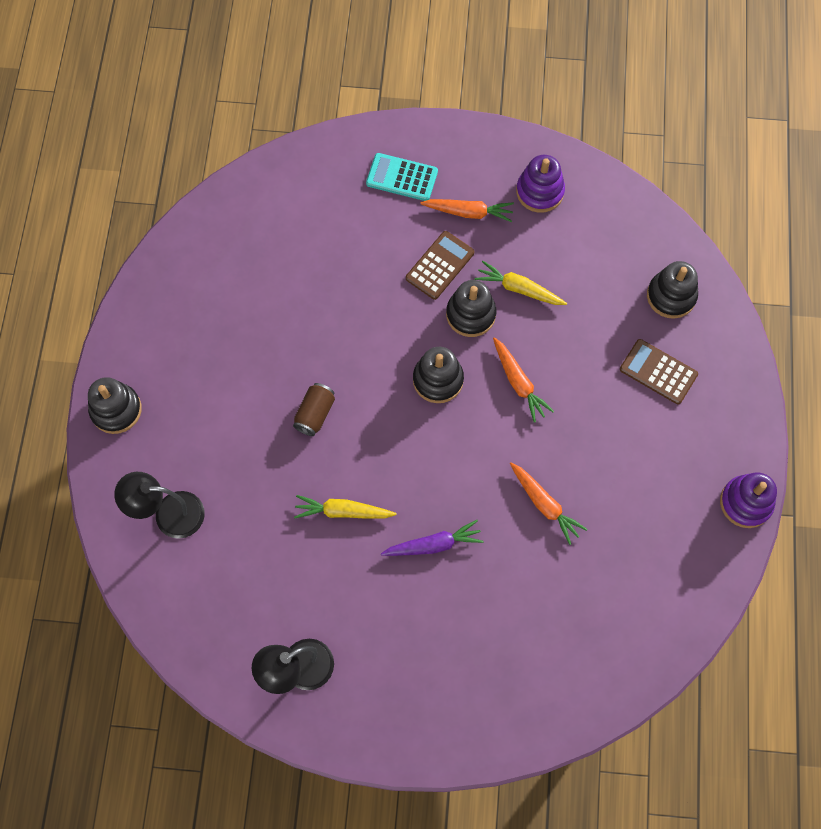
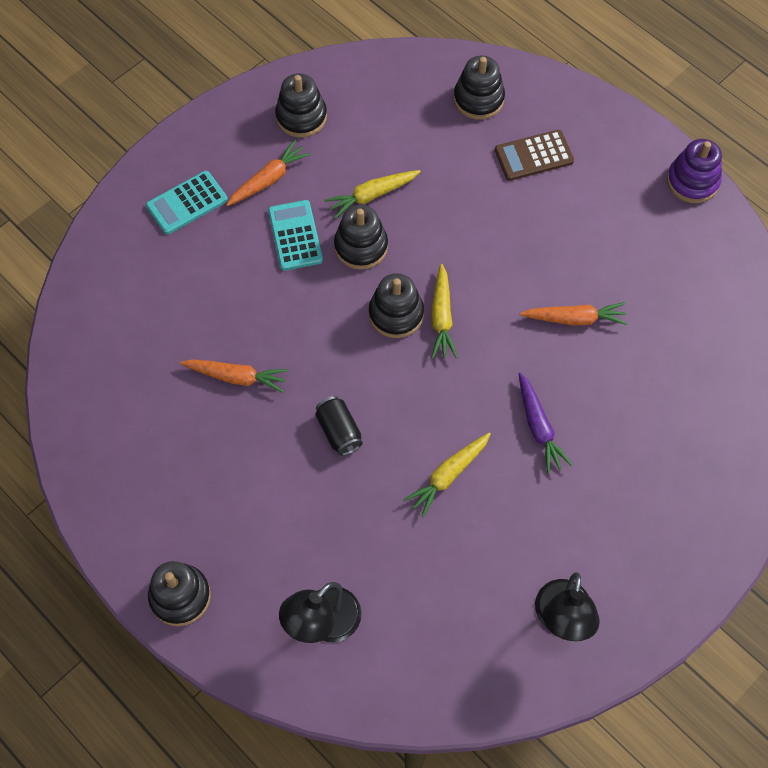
camera: 50 degrees left, 5 degrees down
brown can [293,383,335,436] -> black can [315,396,363,456]
purple carrot [381,520,484,556] -> purple carrot turned 135 degrees clockwise [519,372,572,474]
brown calculator [406,231,474,300] -> turquoise calculator [268,200,323,271]
orange carrot [493,337,554,423] -> orange carrot moved to [180,359,288,393]
purple stacking toy [516,155,565,213] -> black stacking toy [275,73,327,138]
none -> yellow carrot [431,264,458,359]

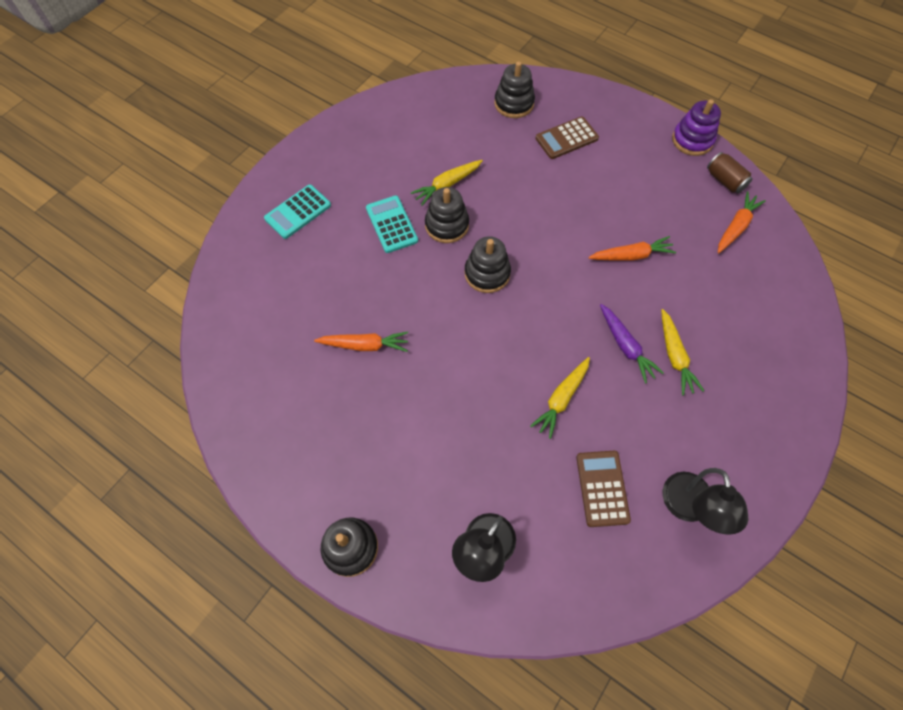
camera: 10 degrees left, 0 degrees up
orange carrot [226,140,311,206] -> orange carrot moved to [718,191,766,253]
black stacking toy [275,73,327,138] -> none
black can [315,396,363,456] -> none
yellow carrot [431,264,458,359] -> yellow carrot moved to [661,309,704,396]
none -> brown calculator [576,451,631,527]
none -> brown can [707,152,753,193]

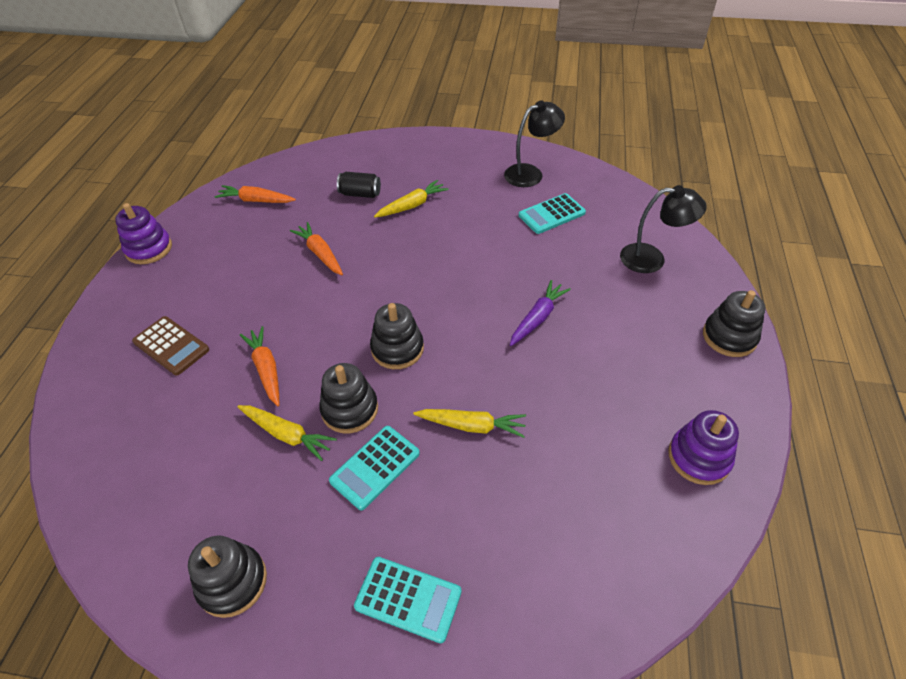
camera: 115 degrees left, 15 degrees down
orange carrot [314,332,408,352] -> orange carrot moved to [240,326,279,406]
black stacking toy [494,61,535,118] -> black stacking toy moved to [188,536,267,618]
yellow carrot [530,357,590,439] -> yellow carrot moved to [413,409,526,438]
brown calculator [576,451,631,527] -> turquoise calculator [519,193,586,234]
purple carrot [600,304,664,383] -> purple carrot moved to [510,280,571,346]
brown can [707,152,753,193] -> none
none -> black can [337,172,381,198]
none -> purple stacking toy [668,410,739,485]

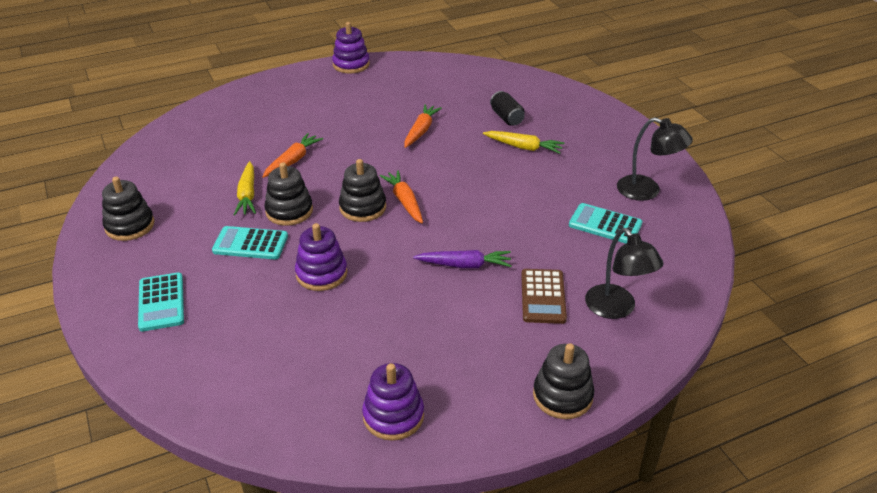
camera: 55 degrees right, 10 degrees down
brown calculator [132,316,209,375] -> brown calculator moved to [521,269,567,324]
orange carrot [215,185,296,203] -> orange carrot moved to [379,170,423,223]
yellow carrot [413,409,526,438] -> purple stacking toy [295,223,347,291]

